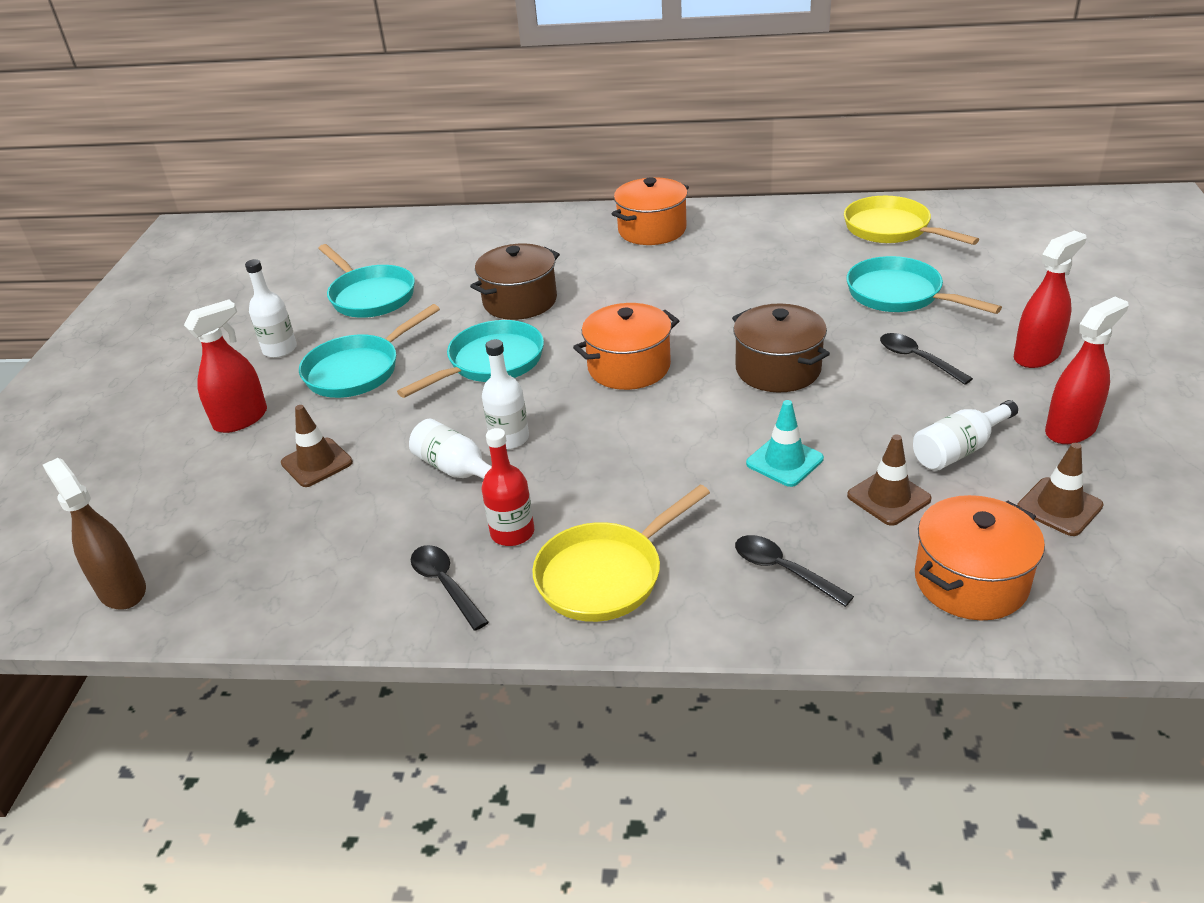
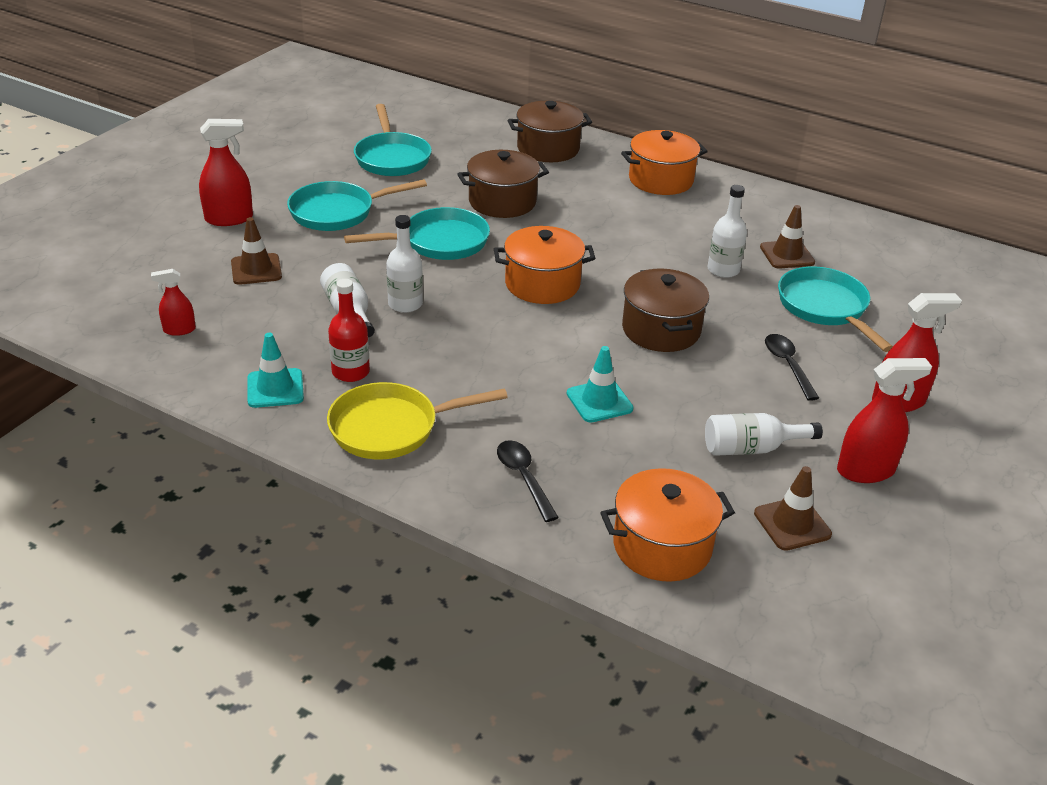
camera: 20 degrees right, 0 degrees up
brown spray bottle [43,458,146,609] -> none
white bottle [245,259,297,358] -> white bottle moved to [707,185,747,278]
black spoon [411,545,489,631] -> turquoise traffic cone [247,333,304,408]
yellow pan [844,196,979,245] -> none
brown traffic cone [847,434,932,526] -> brown traffic cone moved to [760,205,815,268]
none -> red spray bottle [151,269,196,336]
none -> brown pot [507,101,592,162]

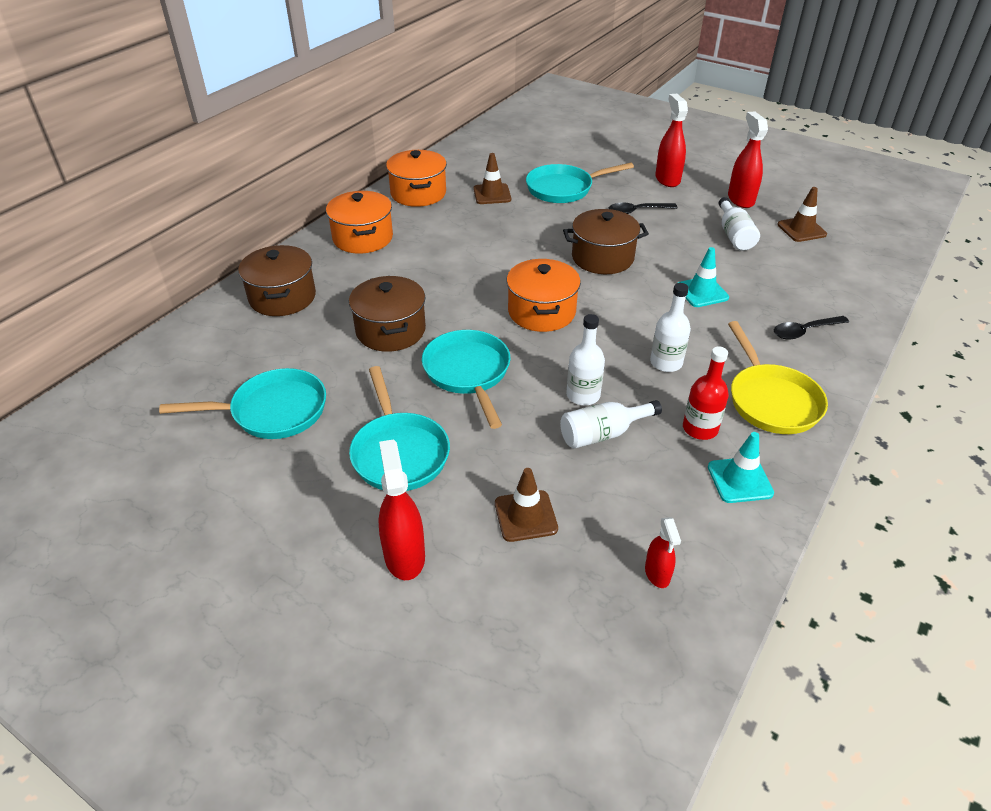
camera: 85 degrees left, 5 degrees up
orange pot [600,468,735,582] -> orange pot moved to [386,150,447,207]
white bottle [707,185,747,278] -> white bottle moved to [650,283,691,372]

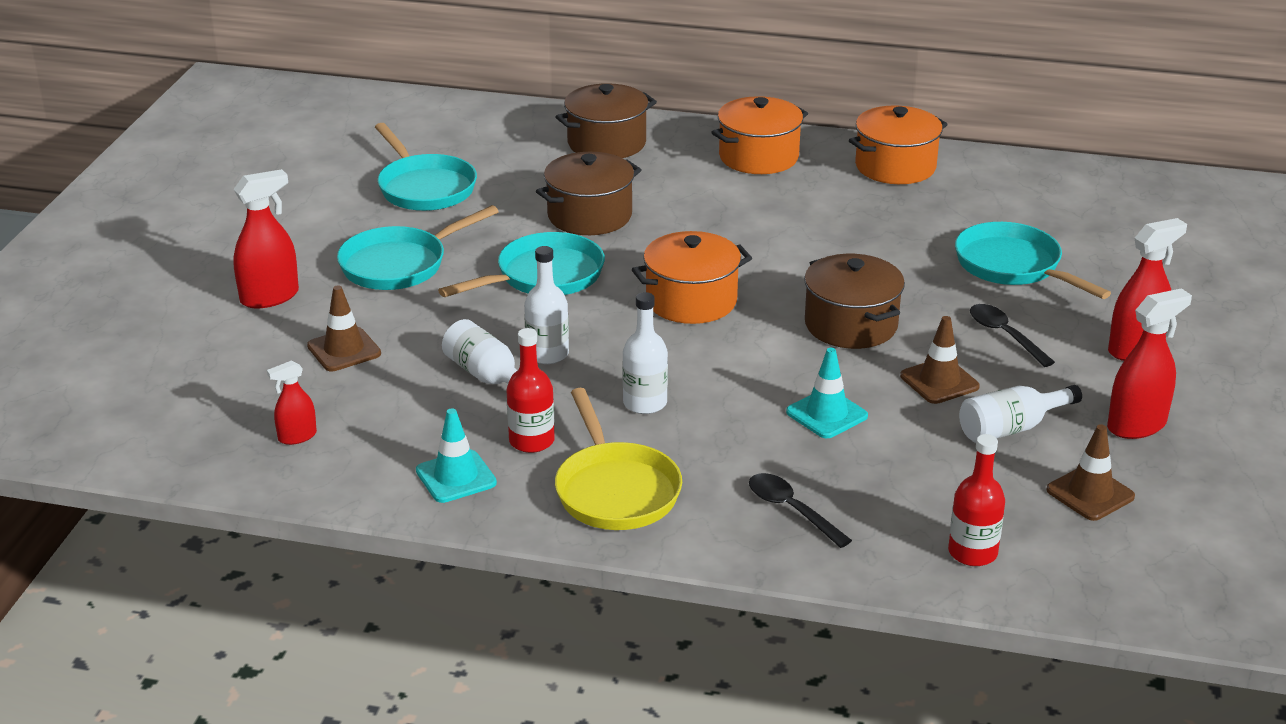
camera: 70 degrees right, 10 degrees down
brown traffic cone [473,153,511,204] -> brown traffic cone moved to [900,316,980,404]
yellow pan [728,321,828,434] -> yellow pan turned 75 degrees counterclockwise [555,388,682,530]
none -> red bottle [948,434,1005,566]

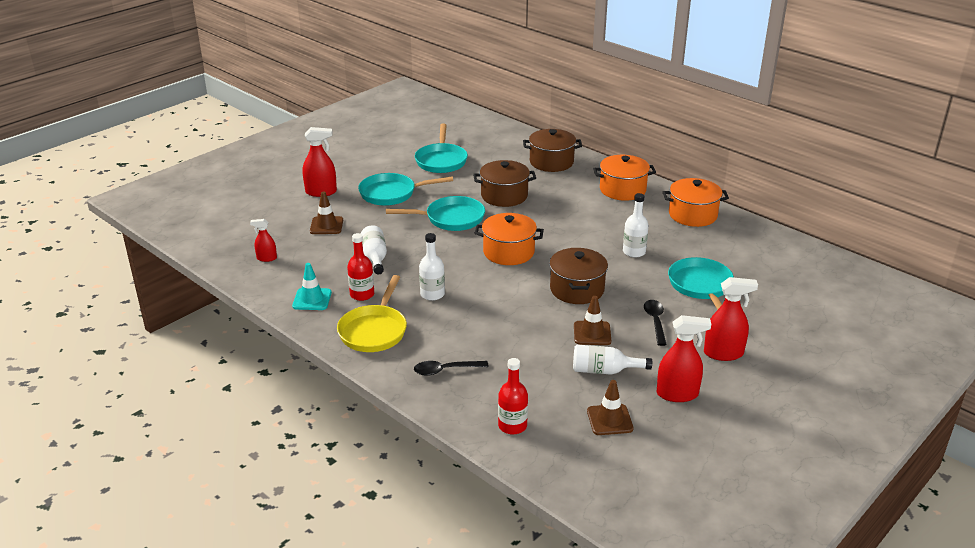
camera: 30 degrees right, 0 degrees up
white bottle [524,246,569,364] -> white bottle moved to [623,193,649,258]
black spoon [749,473,852,548] -> black spoon turned 90 degrees counterclockwise [414,361,489,376]
turquoise traffic cone [786,348,868,438] -> none

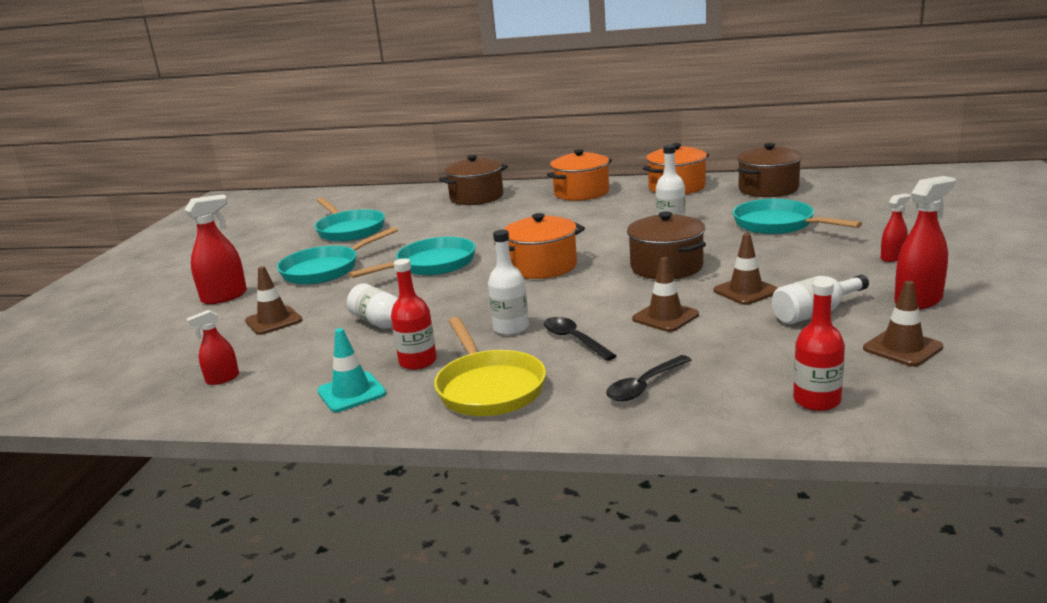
camera: 30 degrees left, 10 degrees down
brown pot [473,160,536,207] -> brown pot moved to [737,143,802,197]
black spoon [644,300,667,346] -> black spoon moved to [544,317,617,361]
red spray bottle [704,277,758,361] -> red spray bottle [881,194,911,262], size x0.58
none -> brown traffic cone [632,257,699,332]

